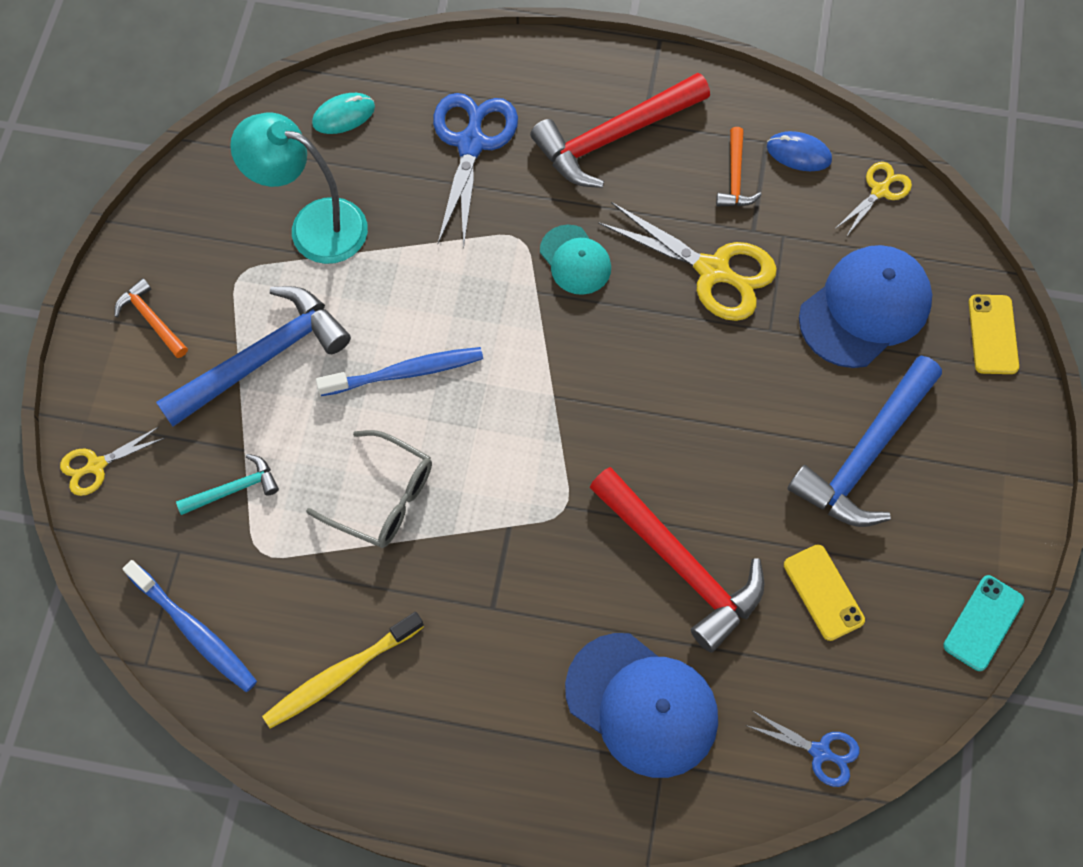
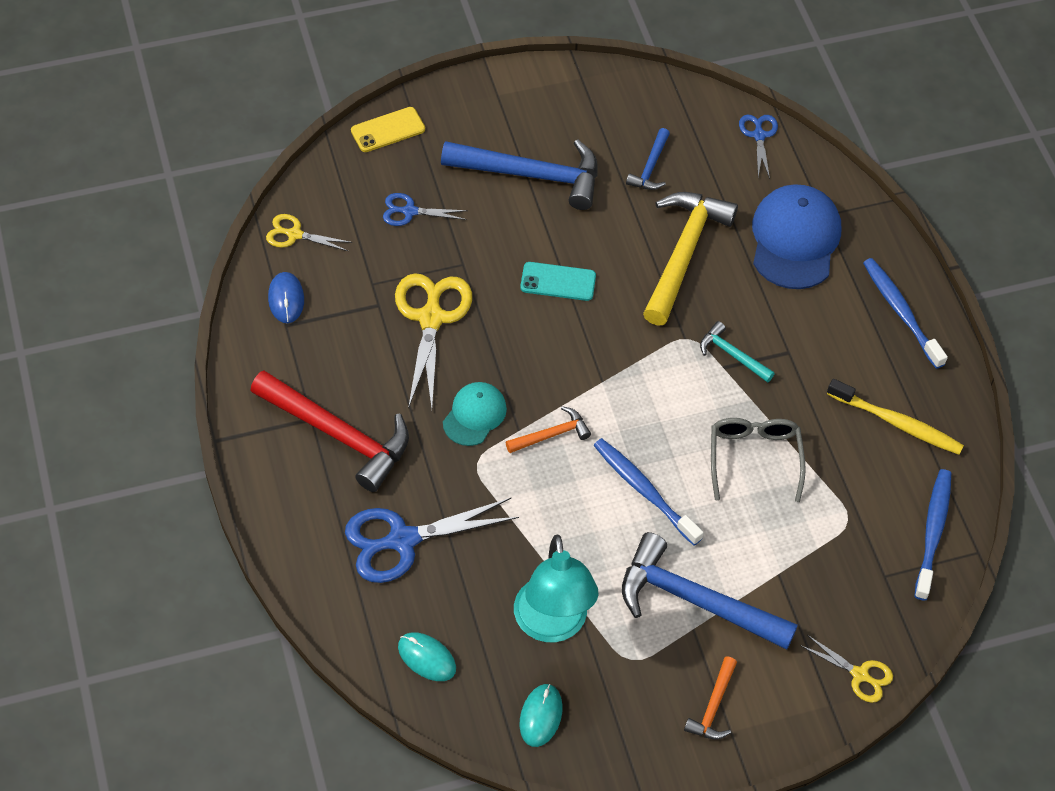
camera: 120 degrees left, 10 degrees down
turquoise hammer [176,454,279,515] -> turquoise hammer moved to [700,321,775,383]
red hammer [589,467,764,653] -> yellow hammer [643,192,738,326]
orange hammer [716,127,761,206] -> orange hammer moved to [506,406,591,453]
yellow phone [784,544,865,641] -> blue hammer [626,128,670,190]
blue cap [799,245,932,368] -> blue scissors [383,193,468,226]
turquoise phone [943,575,1024,671] -> turquoise phone moved to [520,262,596,301]
none -> turquoise mouse [520,684,563,747]
none -> blue toothbrush [863,258,948,369]

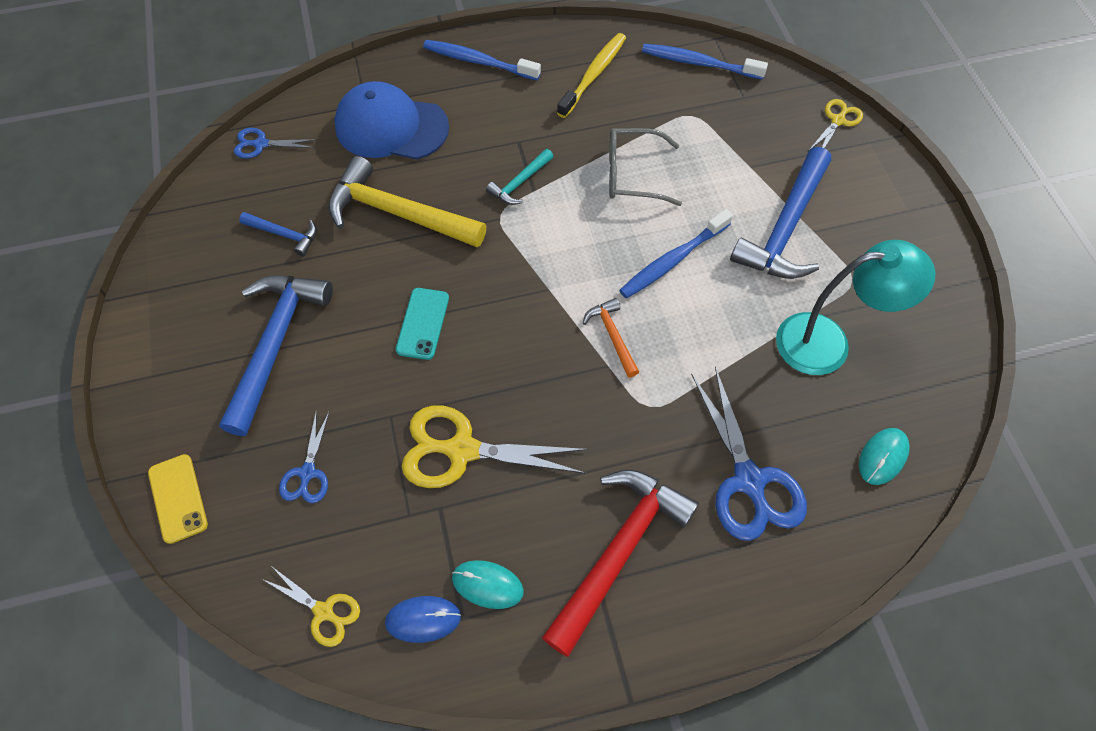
camera: 85 degrees left, 5 degrees up
yellow scissors [266,214,352,251] -> yellow scissors turned 75 degrees counterclockwise [262,568,360,647]
turquoise cap [443,382,507,446] -> none
turquoise mouse [520,684,563,747] -> turquoise mouse moved to [452,560,524,609]
orange hammer [684,657,737,739] -> none
blue toothbrush [863,258,948,369] -> blue toothbrush turned 45 degrees clockwise [423,40,541,80]

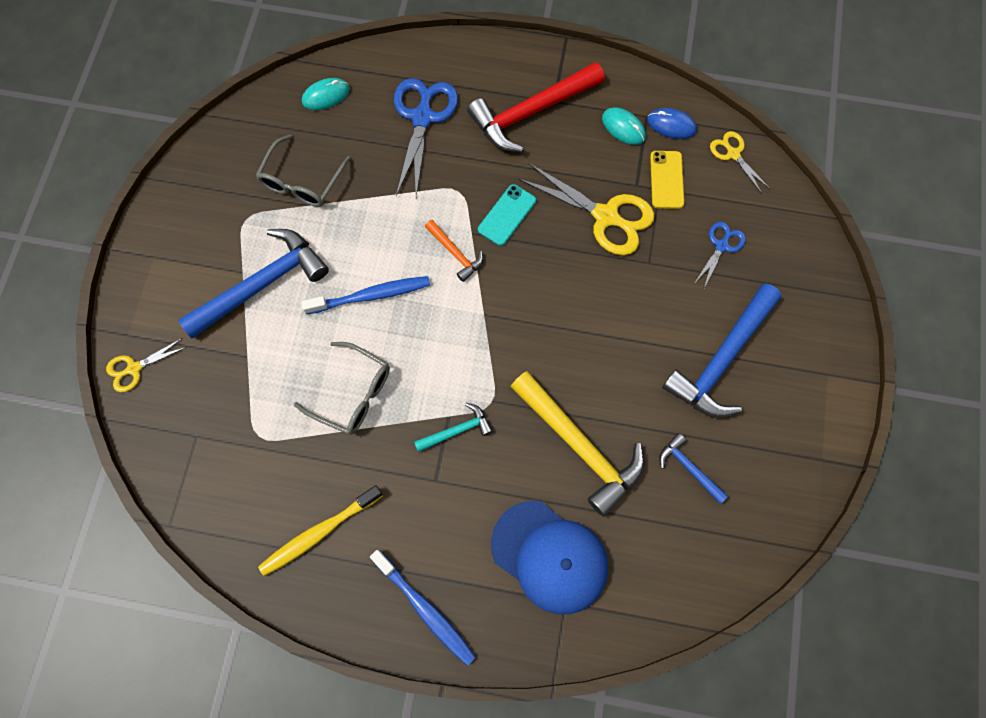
camera: 155 degrees left, 10 degrees up
yellow phone [148,454,208,544] -> yellow phone moved to [650,151,684,209]
blue scissors [234,128,317,159] -> none
turquoise phone [396,288,449,360] -> turquoise phone moved to [478,184,536,246]
orange hammer [583,298,639,377] -> orange hammer turned 45 degrees counterclockwise [425,220,483,282]
blue toothbrush [642,44,768,79] -> none
turquoise lamp [776,240,935,375] -> grey glasses [256,135,351,207]

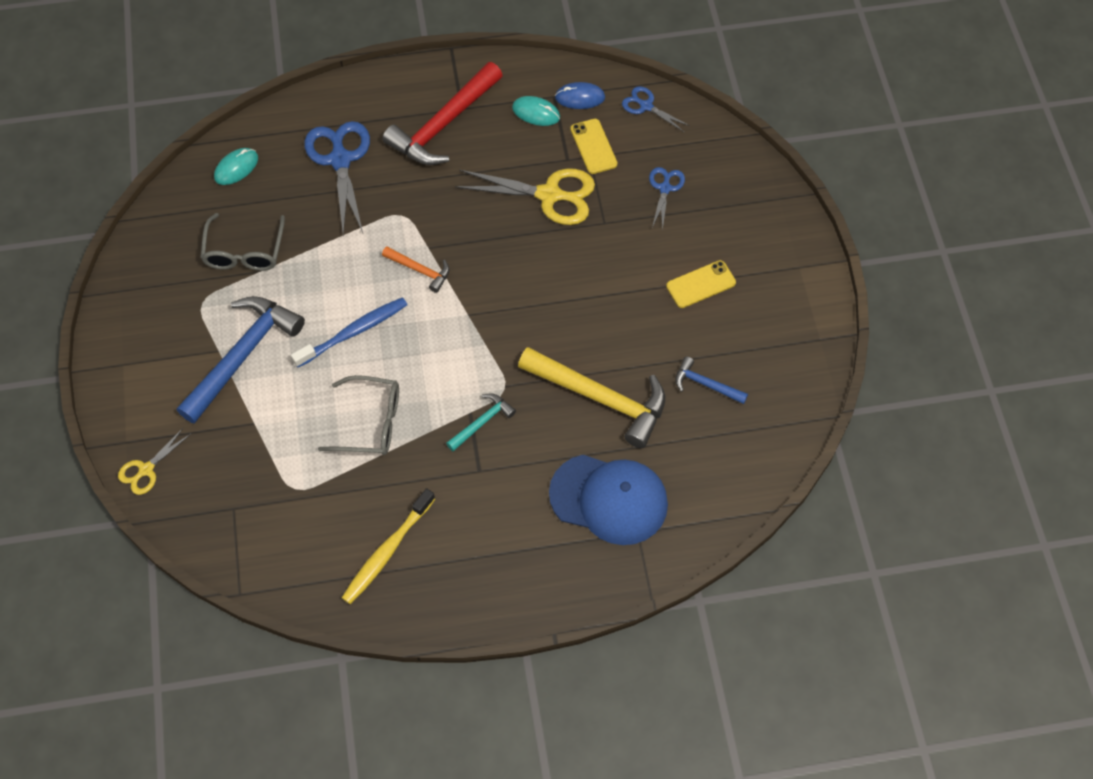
camera: 20 degrees left, 10 degrees down
blue toothbrush [370,550,476,666] -> none
turquoise phone [478,184,536,246] -> none
blue hammer [662,283,781,418] -> yellow phone [666,260,736,308]
yellow scissors [710,131,770,193] -> blue scissors [622,86,690,133]

